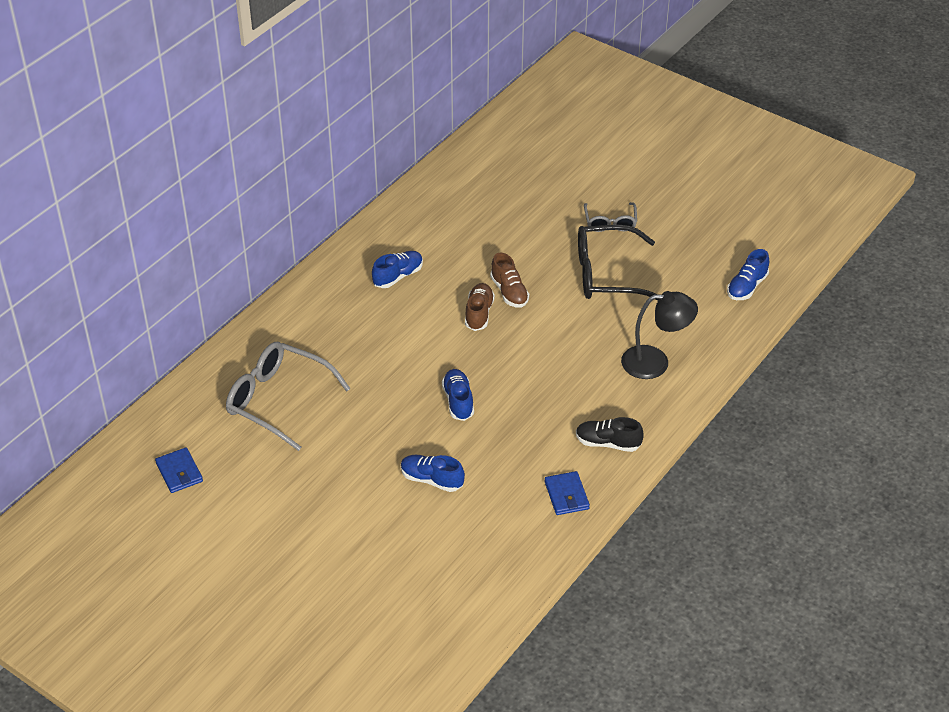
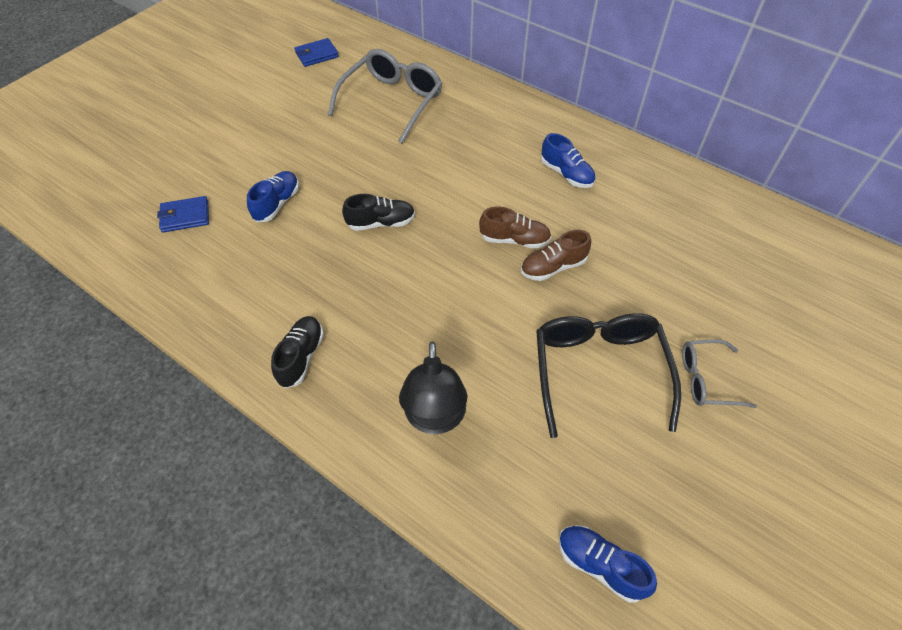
camera: 90 degrees right, 10 degrees up
blue shoe [442,369,474,421] -> black shoe [342,194,415,231]
blue wallet [545,471,590,515] -> blue wallet moved to [157,196,209,232]

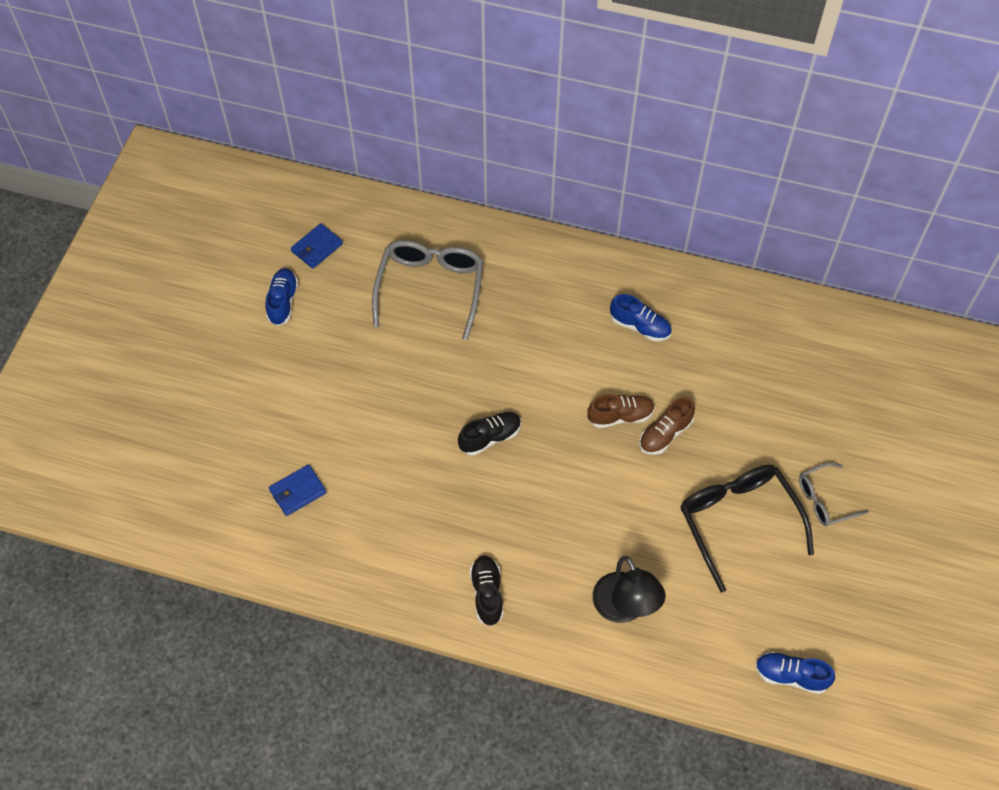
camera: 20 degrees left, 5 degrees up
blue shoe [247,171,299,222] -> blue shoe moved to [265,268,298,326]

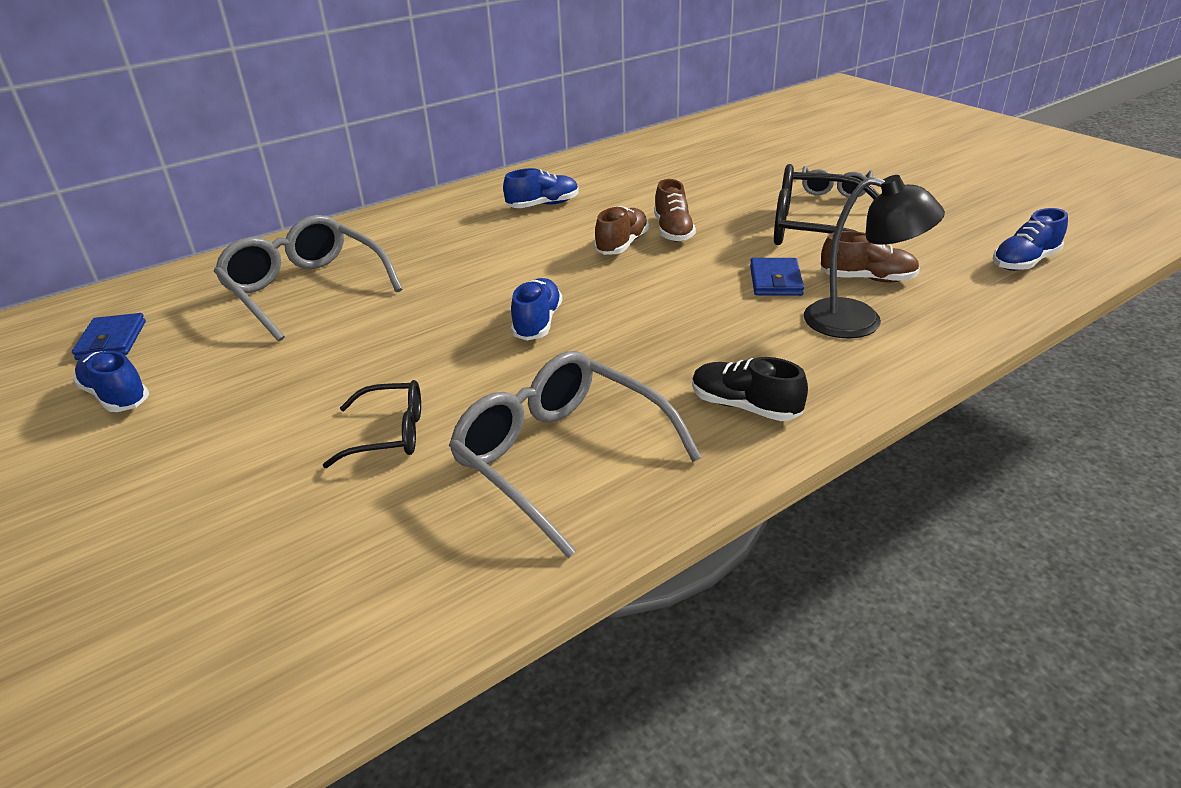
camera: 50 degrees left, 25 degrees down
blue wallet [269,464,327,516] -> blue wallet moved to [750,258,804,296]
black shoe [458,412,521,456] -> blue shoe [511,278,562,341]
none -> black glasses [323,380,421,468]
none -> grey glasses [449,351,702,558]
none -> brown shoe [821,231,920,282]

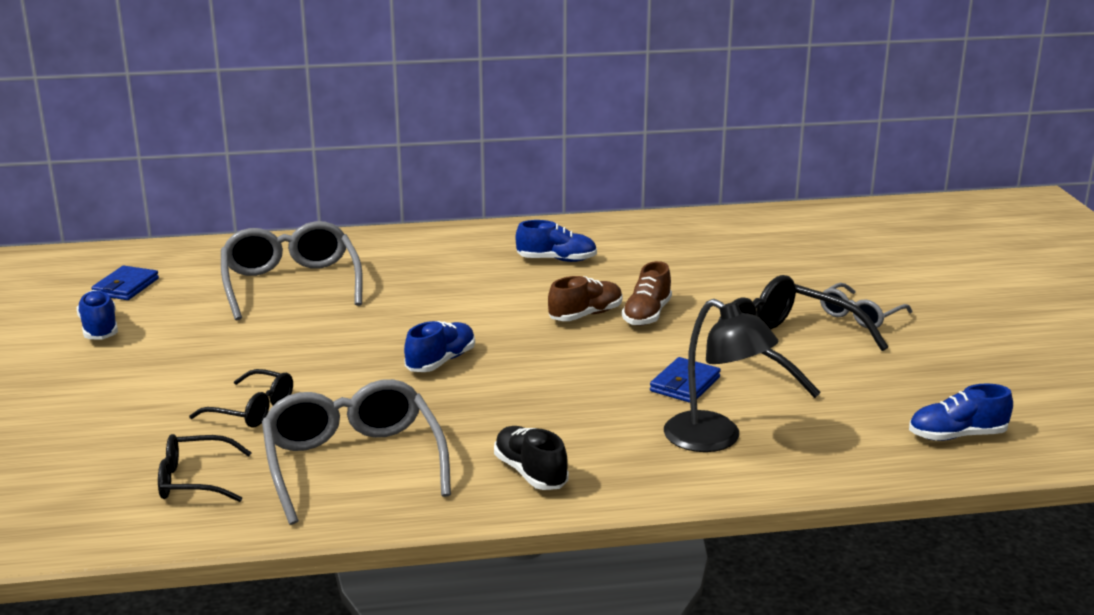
camera: 25 degrees right, 10 degrees down
brown shoe [821,231,920,282] -> none
none -> black glasses [158,434,252,502]

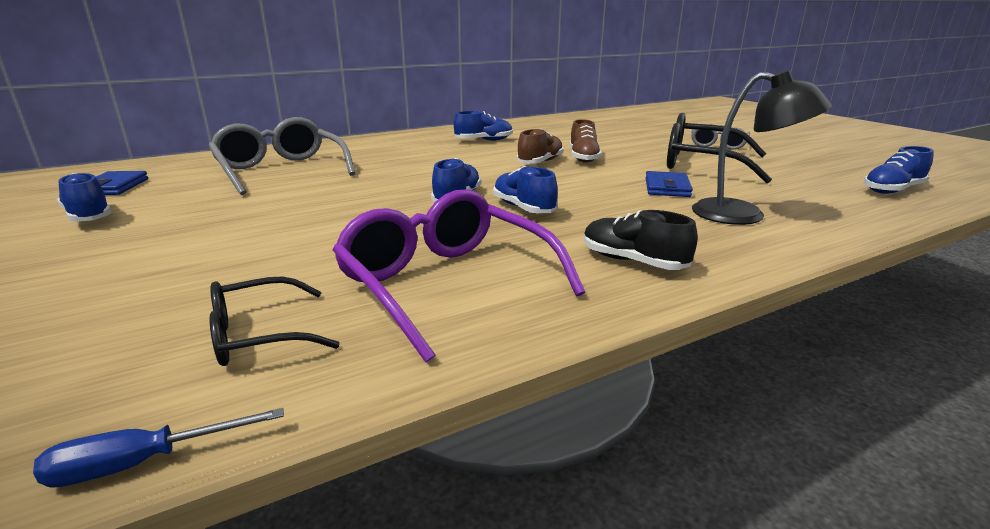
camera: 20 degrees left, 0 degrees up
black glasses [189,369,293,428] -> none
grey glasses [262,379,451,525] -> purple glasses [333,189,585,362]
none -> blue screwdriver [33,408,284,488]
none -> blue shoe [493,166,558,213]

